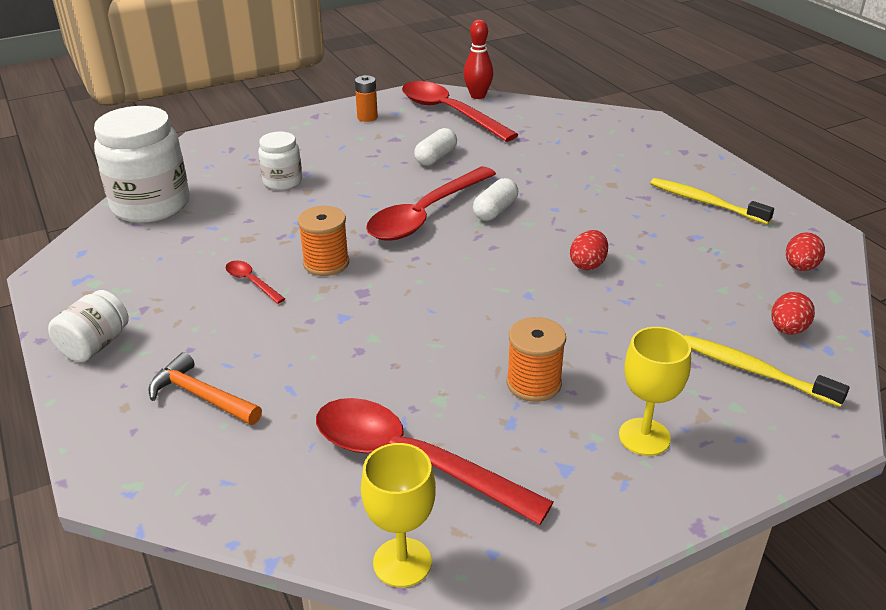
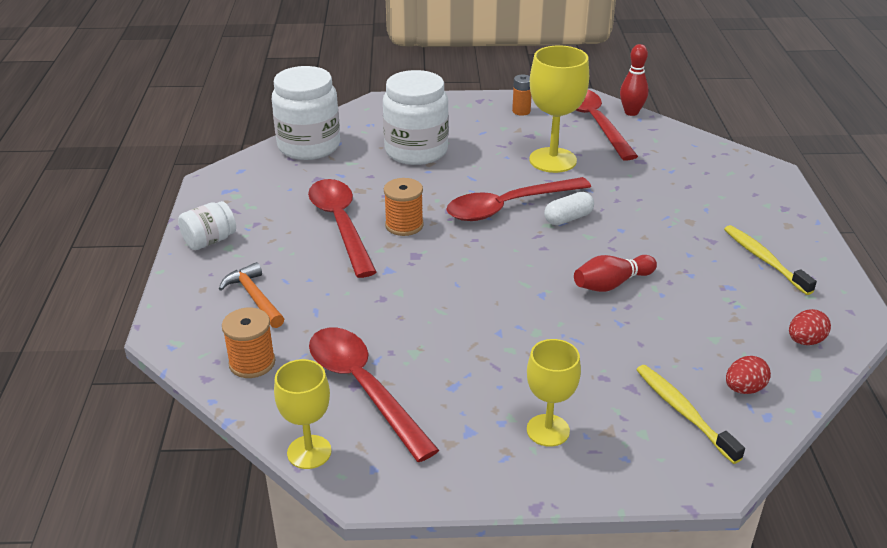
camera: 25 degrees right, 0 degrees up
red spoon [226,261,285,304] -> red spoon [308,179,377,278], size x2.34
white jar [258,132,302,190] -> white jar [383,70,449,165], size x1.89
white capsule [414,128,457,166] -> yellow goblet [529,45,589,173]
orange spool [507,317,566,402] -> orange spool moved to [222,308,275,378]
red egg [570,230,608,270] -> red bowling pin [574,255,657,292]

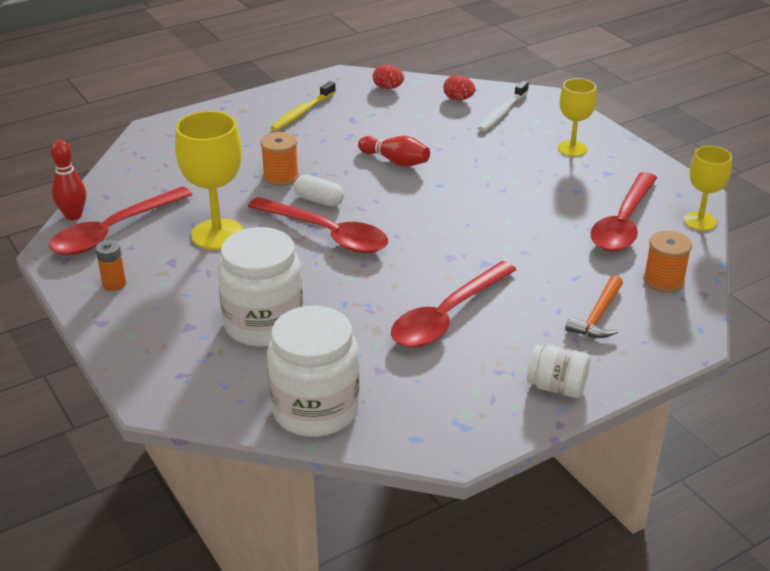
camera: 120 degrees left, 0 degrees up
orange spool [384,178,424,236] -> orange spool moved to [261,132,299,186]
yellow toothbrush [636,365,745,464] -> white toothbrush [478,81,529,132]

